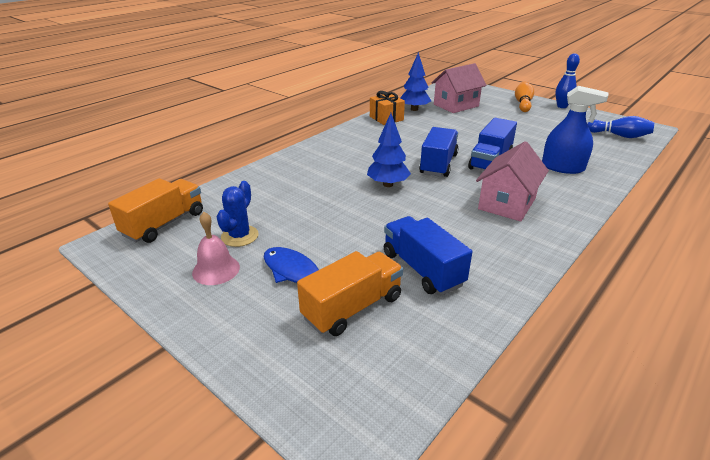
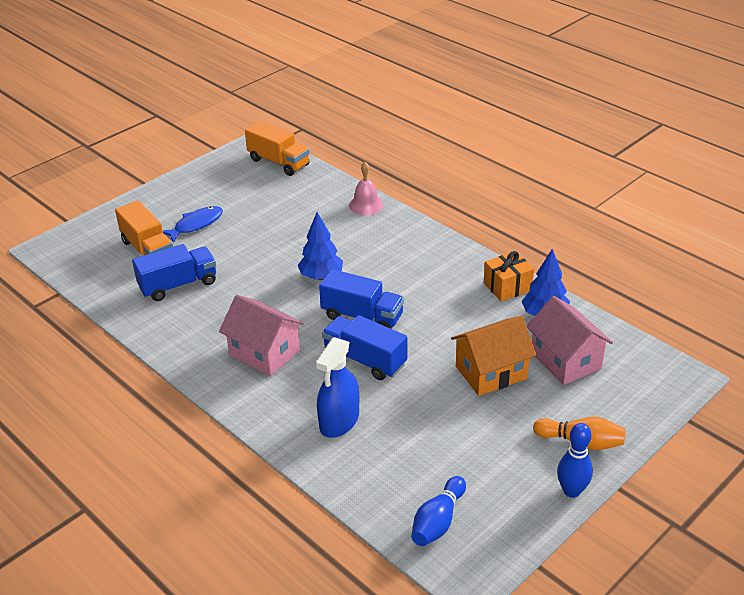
camera: 95 degrees right, 5 degrees up
pink bell [192,212,240,285] -> pink bell moved to [349,162,383,215]
blue cactus [217,181,259,247] -> none
none -> orange house [451,316,537,396]

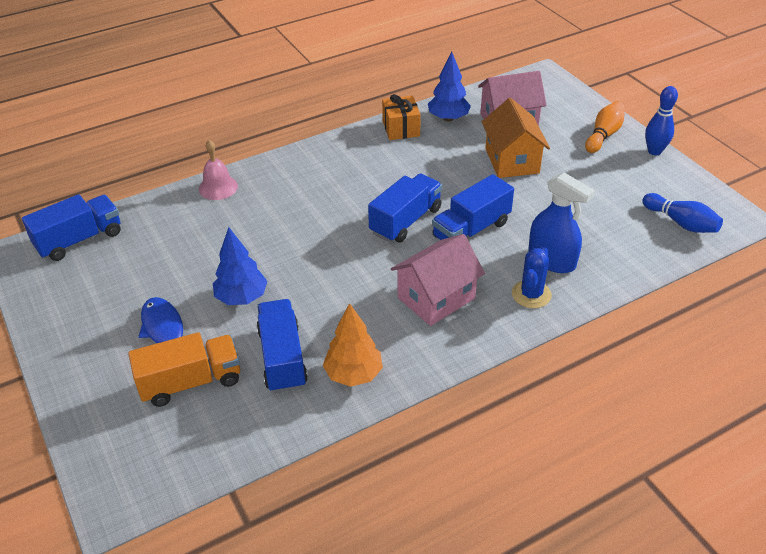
camera: 75 degrees left, 5 degrees up
orange truck [245,121,310,176] -> blue truck [22,194,121,261]
blue tree [298,212,343,280] -> blue tree moved to [213,227,268,305]
none -> orange tree [323,303,383,387]
none -> blue cactus [512,245,552,308]

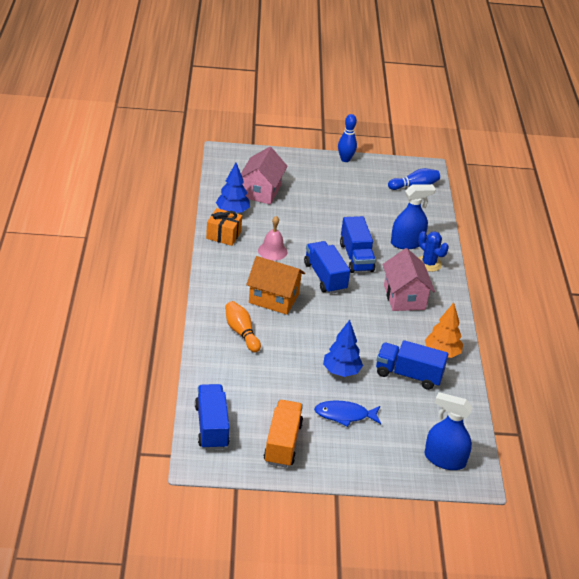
camera: 65 degrees left, 5 degrees down
orange truck [128,332,240,407] -> orange truck moved to [264,400,303,467]
pink bell [199,140,238,200] -> pink bell moved to [258,216,287,261]
orange house [482,98,550,178] -> orange house moved to [246,256,305,315]
orange bowling pin [585,101,625,153] -> orange bowling pin moved to [225,301,261,352]
none -> blue spray bottle [424,392,473,470]

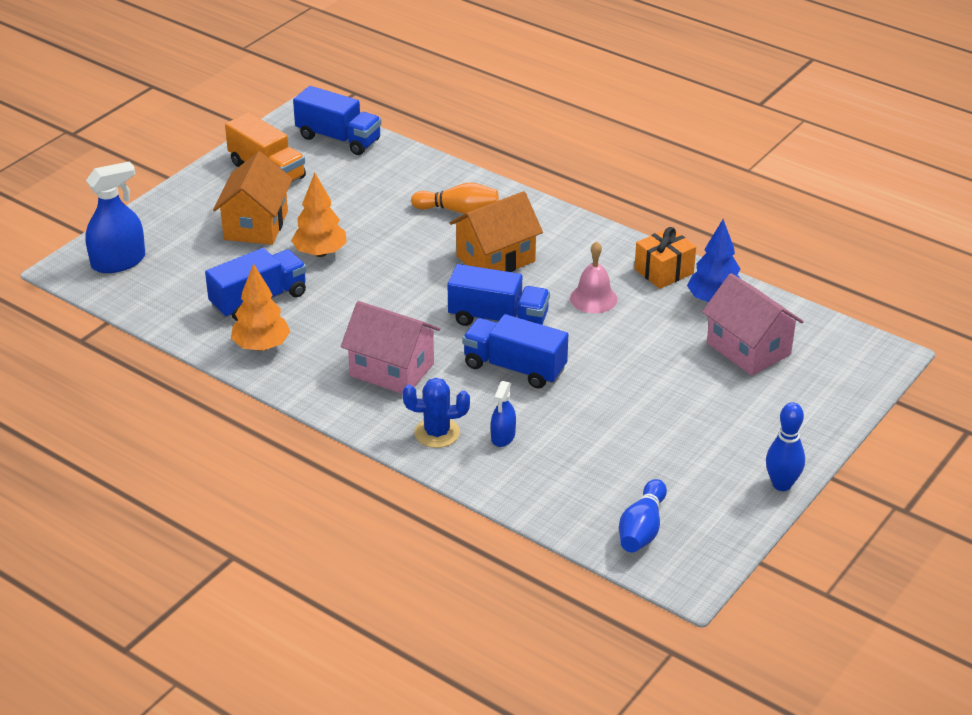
camera: 130 degrees right, 0 degrees up
blue fish [314,401,381,427] -> orange house [213,152,293,245]
blue tree [323,320,363,377] -> orange tree [291,173,347,257]
blue spray bottle [391,184,436,249] -> blue spray bottle [491,381,516,447], size x0.56

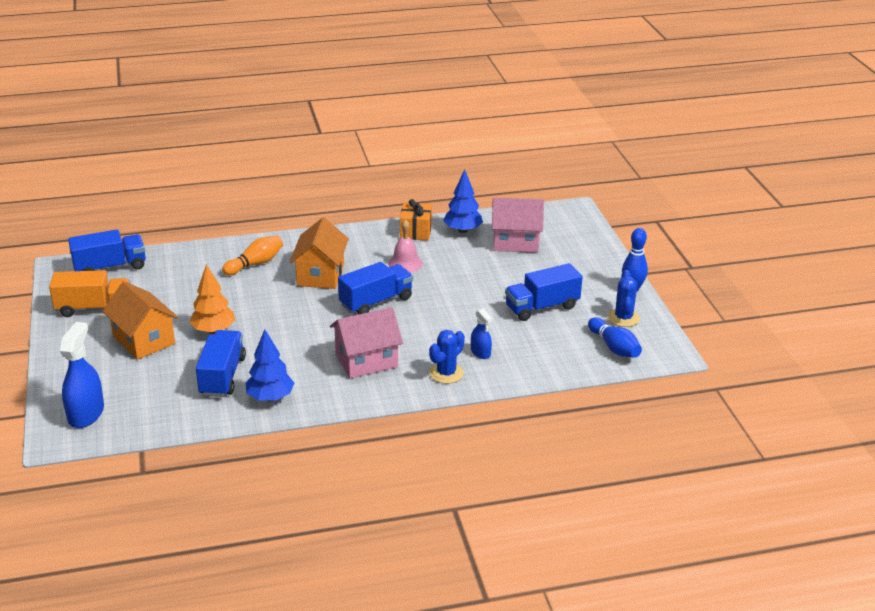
camera: 50 degrees left, 5 degrees down
orange tree [231,263,291,351] -> blue tree [246,329,294,402]
blue truck [462,314,568,389] -> blue truck moved to [505,263,583,321]
none -> blue cactus [608,270,640,327]

